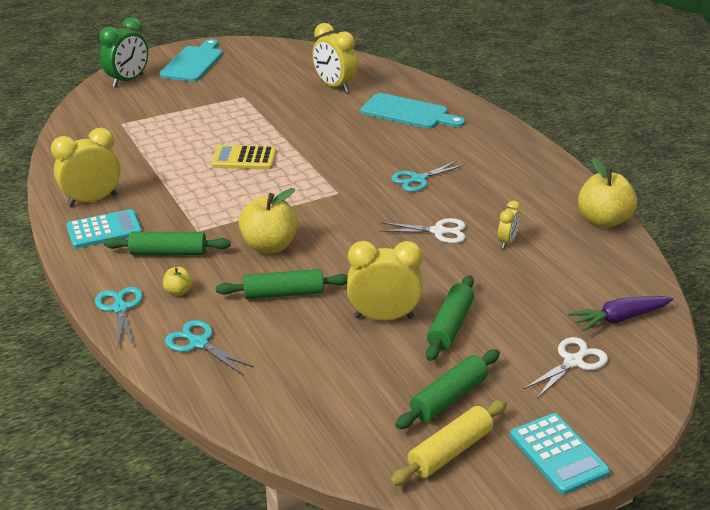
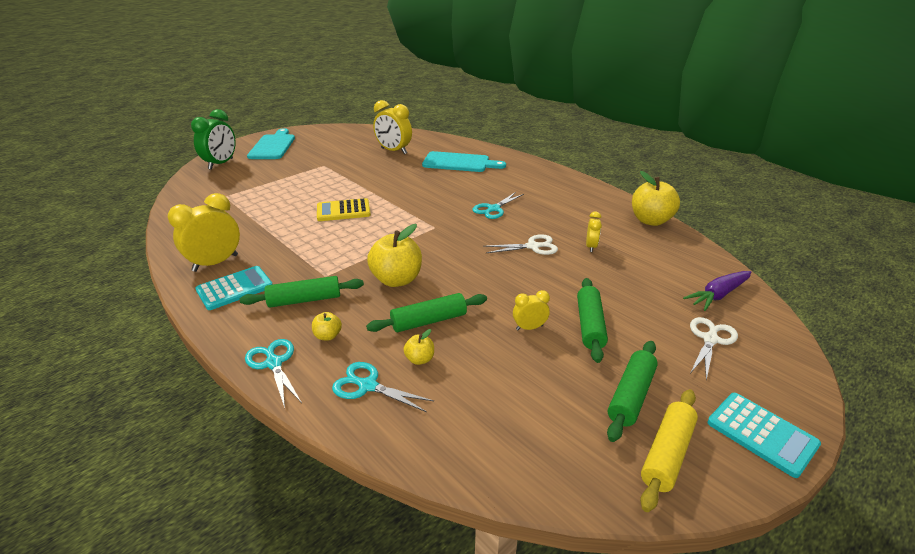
camera: 15 degrees left, 0 degrees up
yellow clock [347,241,423,321] -> yellow clock [513,290,550,330], size x0.52
none -> yellow apple [403,329,434,365]

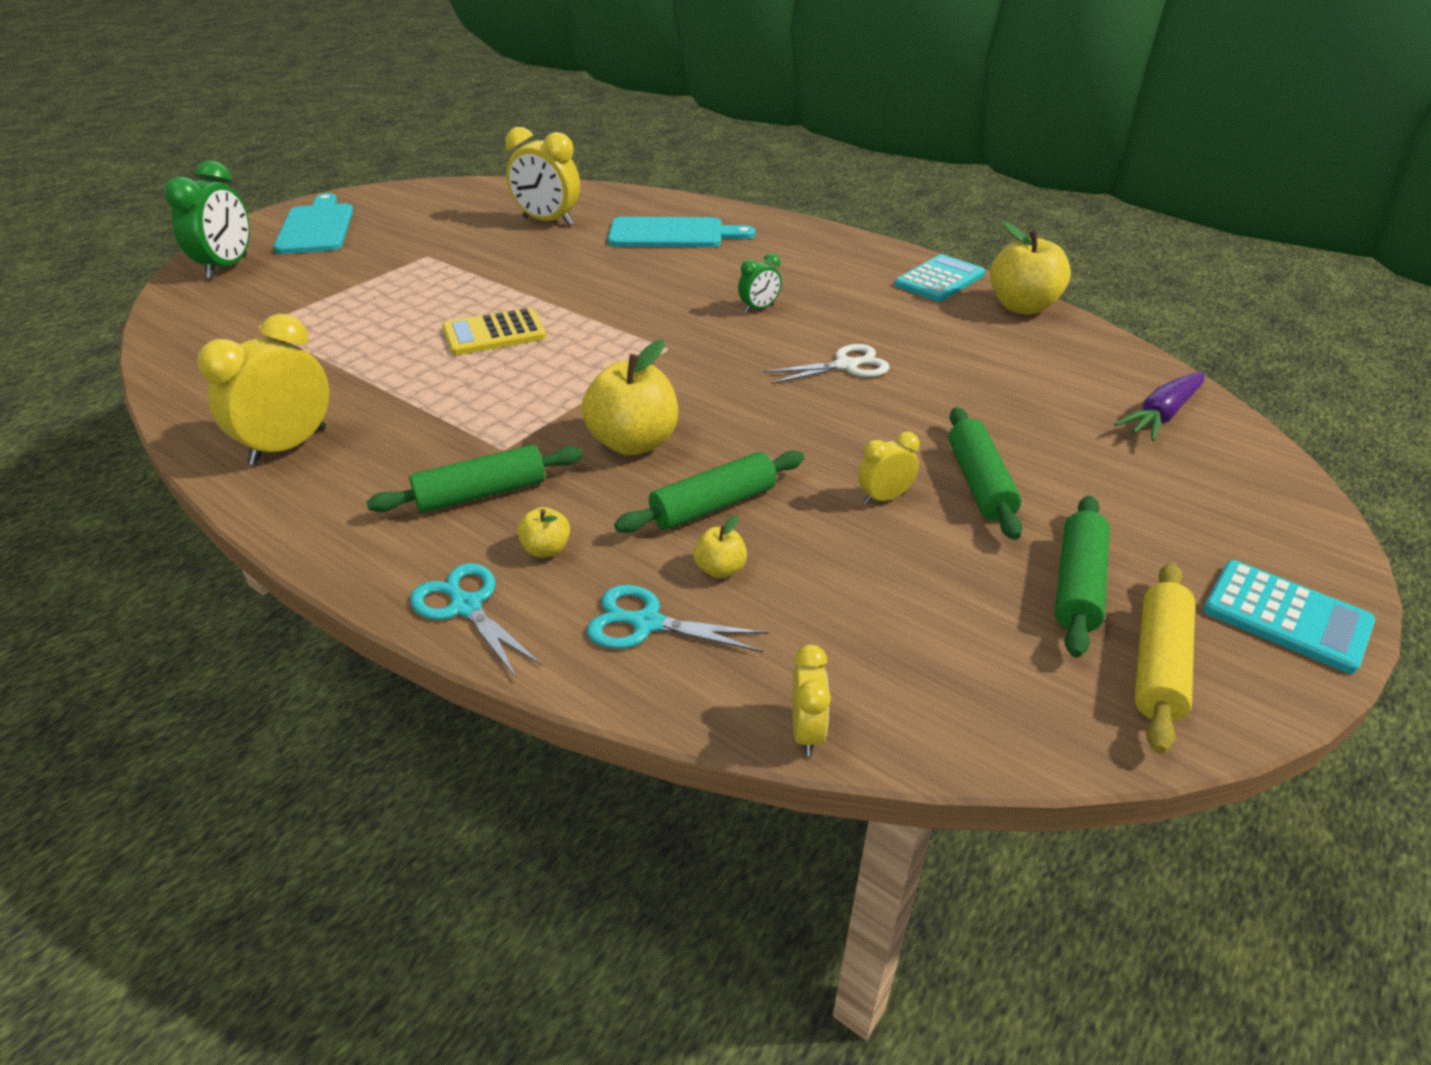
camera: 10 degrees left, 5 degrees up
turquoise calculator [195,266,273,310] -> turquoise calculator moved to [895,254,985,302]
turquoise scissors [473,192,524,219] -> green clock [738,253,782,313]
yellow clock [586,211,602,252] -> yellow clock moved to [792,644,831,756]
white scissors [690,317,738,380] -> none

